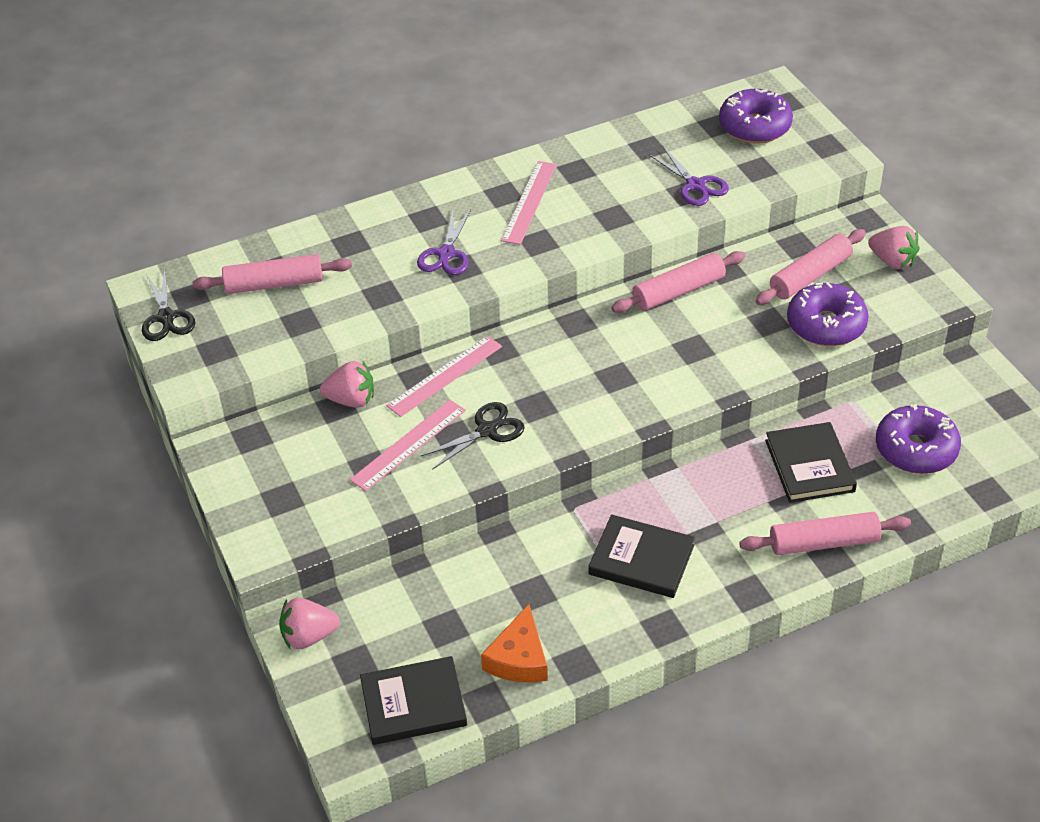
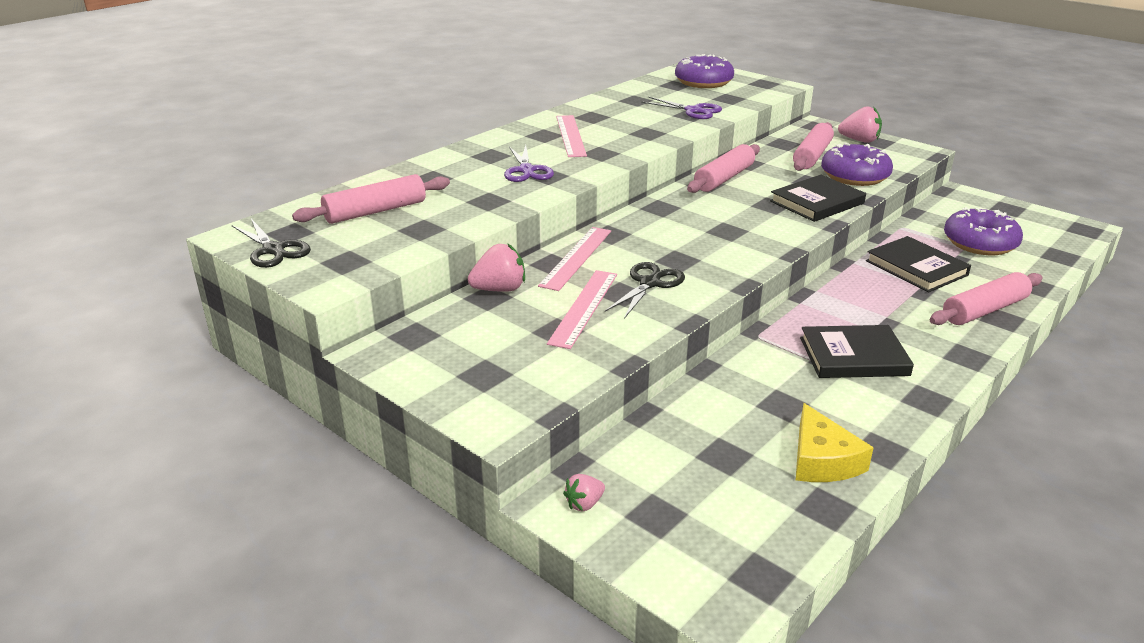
camera: 25 degrees left, 15 degrees down
pink strawberry [279,598,340,649] -> pink strawberry [563,474,605,511], size x0.59
black book [360,656,467,745] -> black book moved to [770,175,866,222]
orange cheese [481,604,548,682] -> yellow cheese [795,403,874,482]

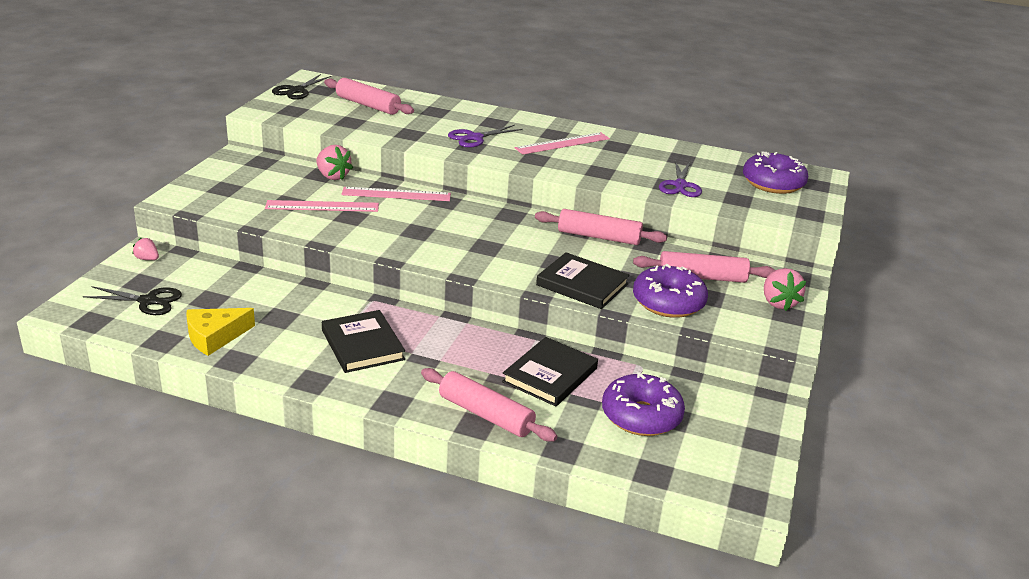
camera: 65 degrees right, 0 degrees up
black scissors [605,262,685,319] -> black scissors moved to [83,286,182,315]

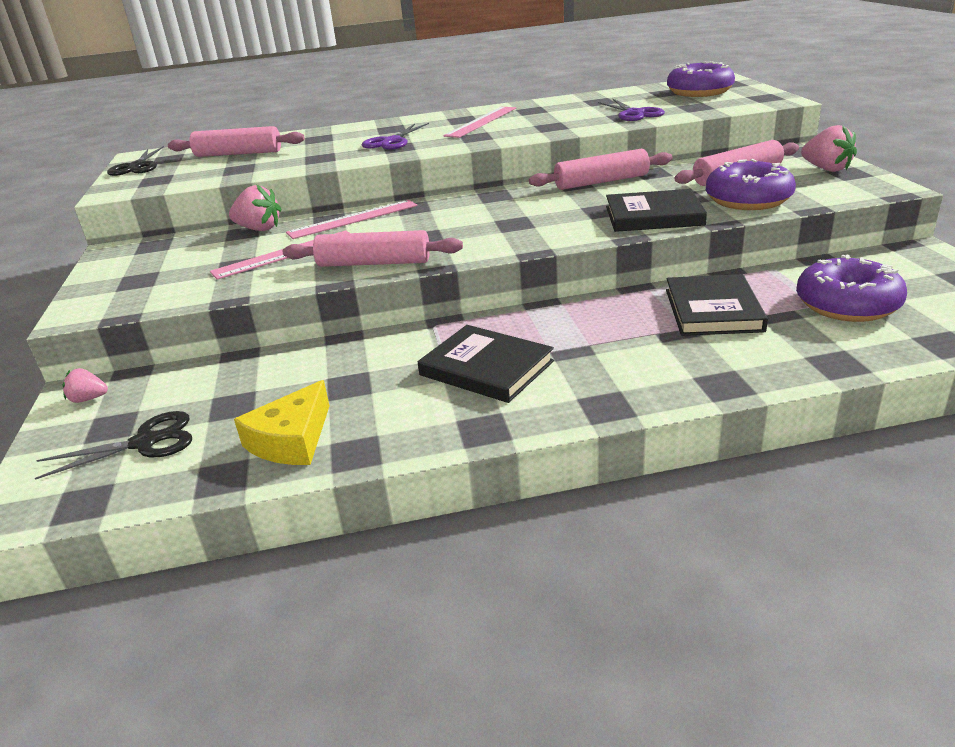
camera: 25 degrees left, 0 degrees up
pink rolling pin [421,368,557,442] -> pink rolling pin moved to [283,230,463,267]

